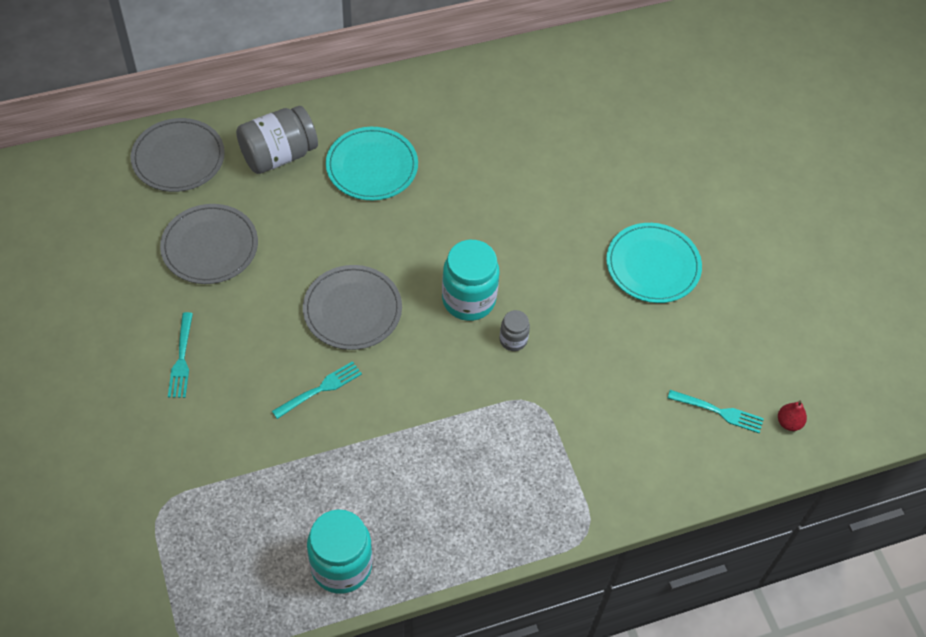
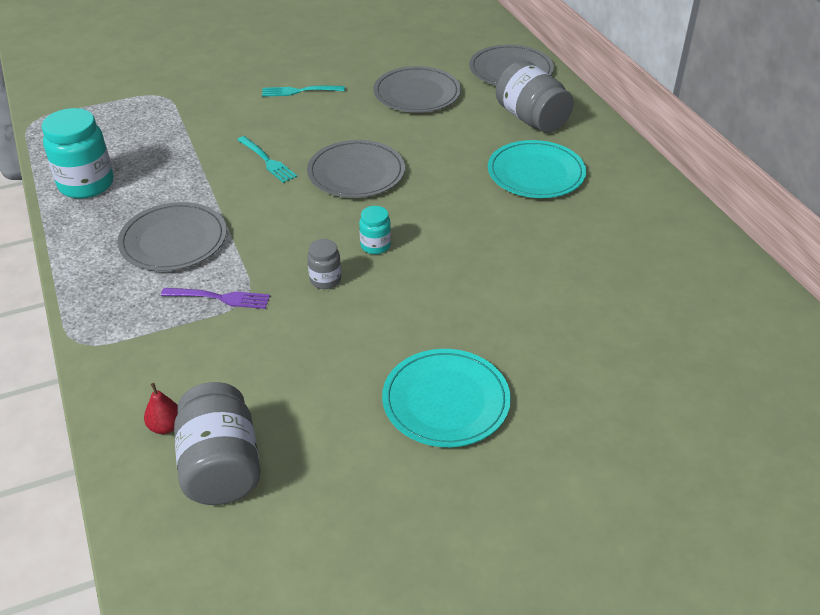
camera: 90 degrees right, 15 degrees down
turquoise jar [442,240,500,321] -> turquoise jar [359,206,391,254], size x0.51
turquoise fork [668,390,764,434] -> grey jar [174,382,261,505]
red pear [778,401,807,431] -> red pear moved to [144,383,178,434]
none -> grey plate [117,202,227,271]
none -> purple fork [161,288,270,309]

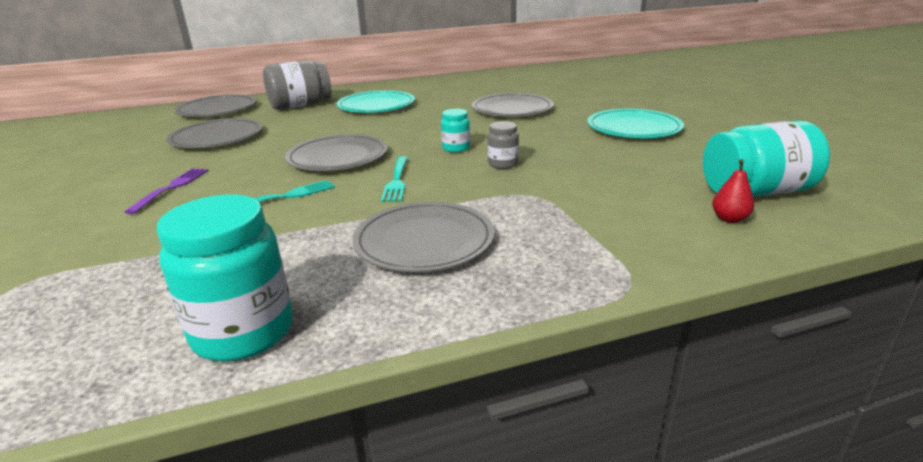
camera: 85 degrees left, 15 degrees down
purple fork [161,288,270,309] -> purple fork moved to [124,168,208,214]
grey jar [174,382,261,505] -> turquoise jar [703,121,830,196]
turquoise fork [262,86,345,97] -> turquoise fork moved to [381,156,408,202]
none -> grey plate [472,93,554,117]

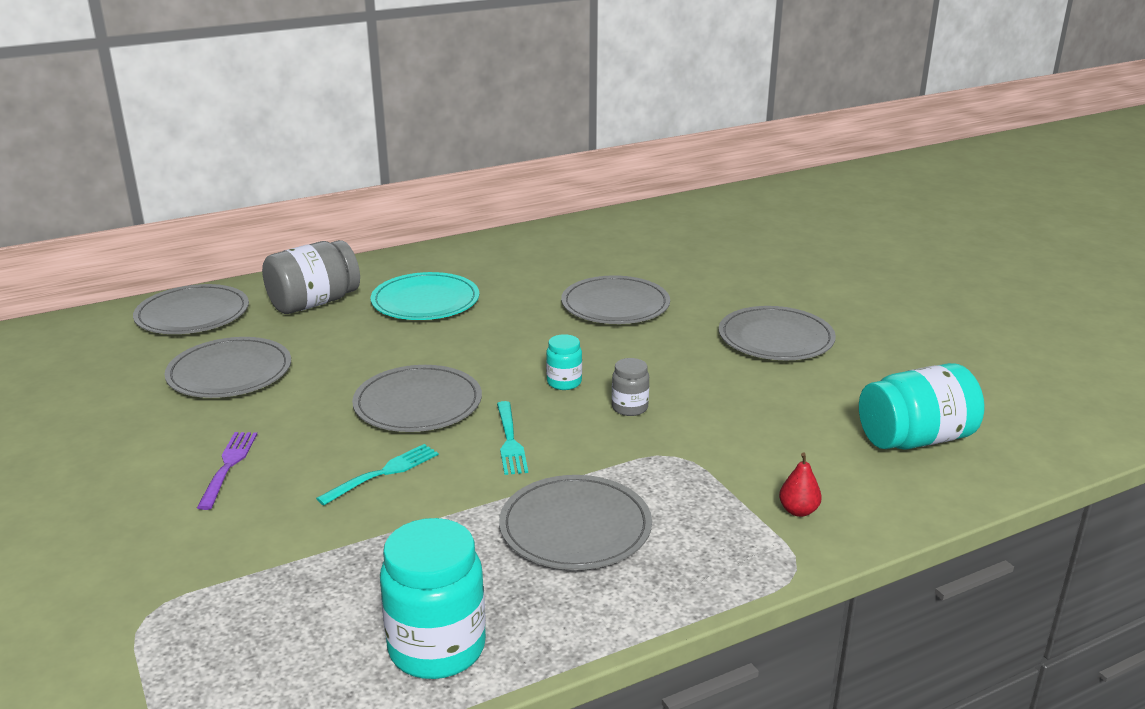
camera: 10 degrees left, 0 degrees up
turquoise plate [587,109,684,138] -> grey plate [719,306,836,360]
red pear [712,159,755,223] -> red pear moved to [779,452,822,517]

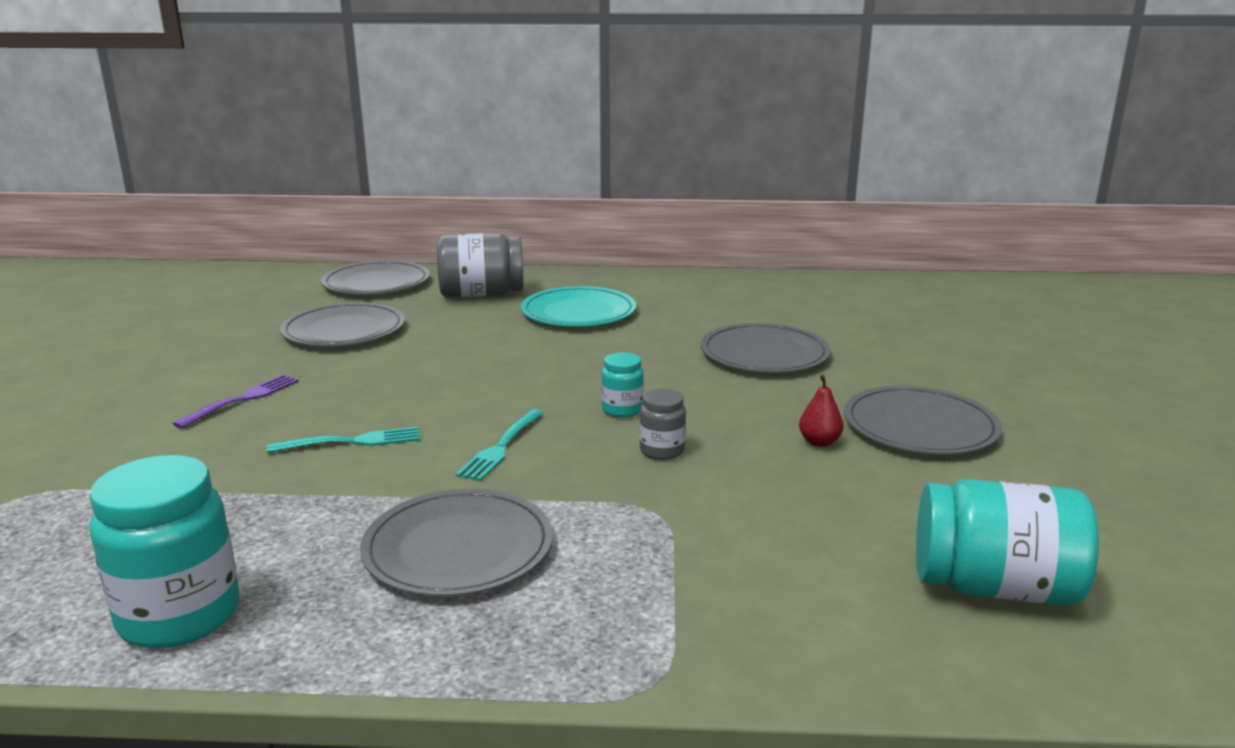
camera: 30 degrees right, 5 degrees down
grey plate [352,365,482,432] -> none
red pear [779,452,822,517] -> red pear moved to [799,374,843,447]

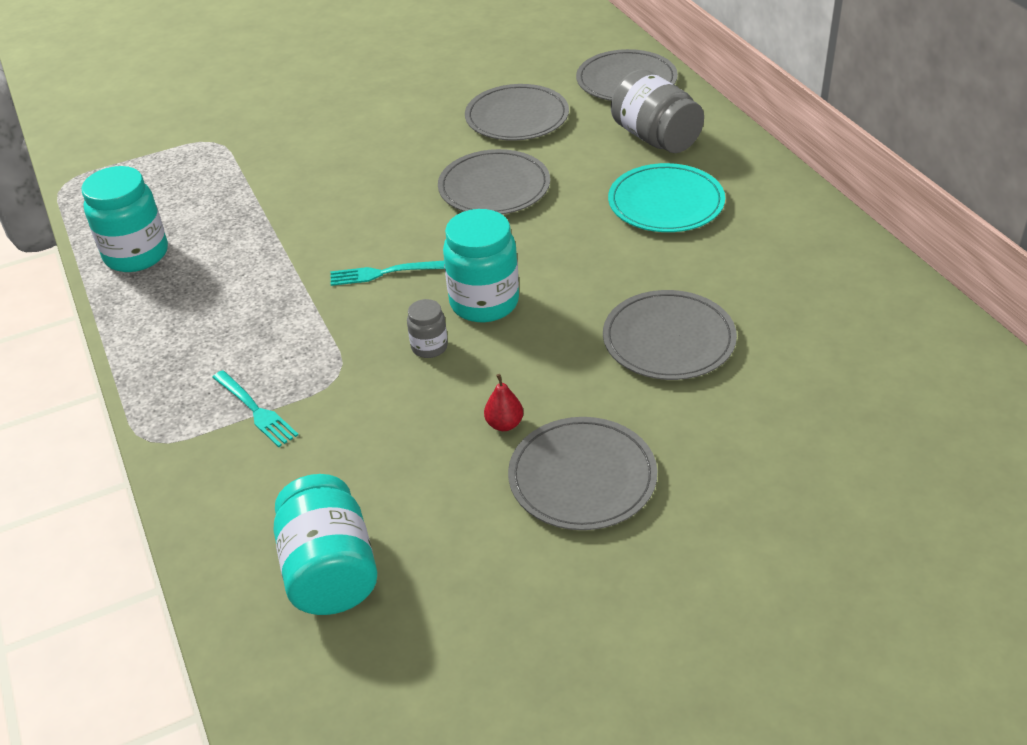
camera: 65 degrees right, 20 degrees up
purple fork [173,375,299,429] -> none
turquoise fork [266,427,420,453] -> turquoise fork moved to [212,370,298,447]
grey plate [360,489,553,597] -> grey plate moved to [438,149,550,214]
turquoise jar [601,352,644,417] -> turquoise jar [443,209,519,322], size x1.96

